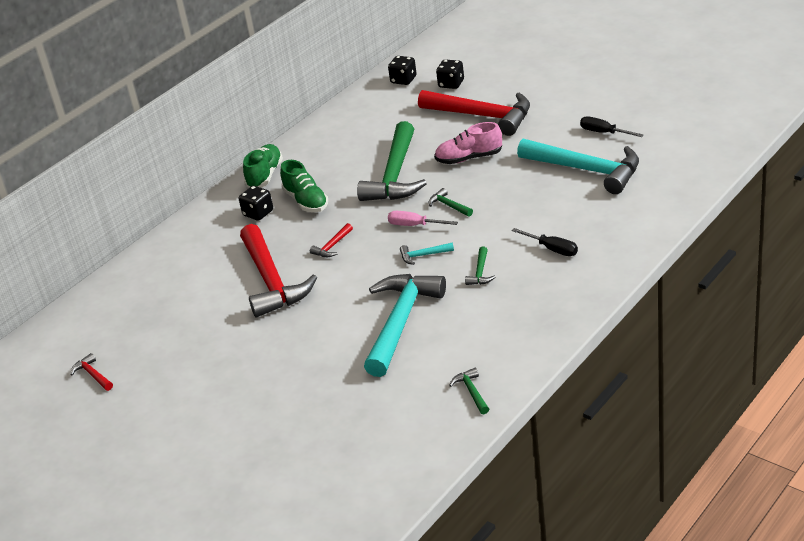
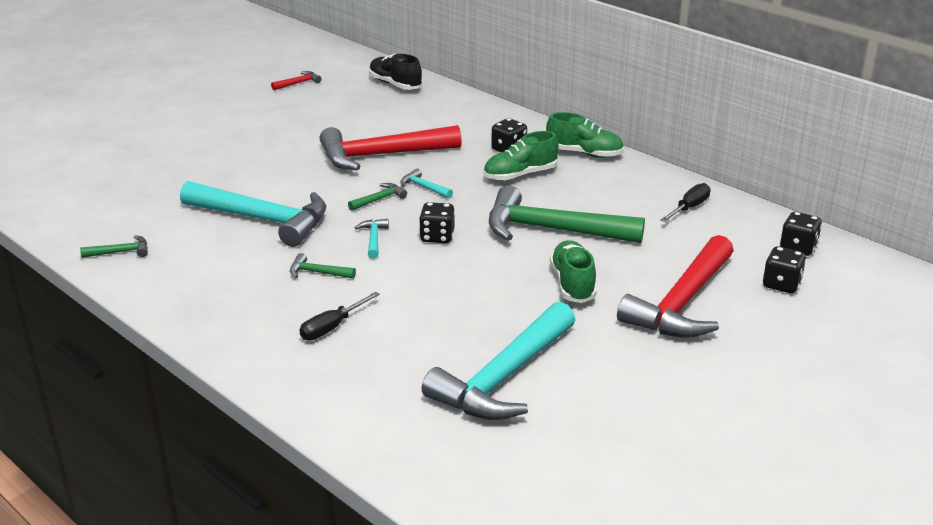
camera: 90 degrees right, 5 degrees down
red hammer [310,223,353,257] -> turquoise hammer [400,169,453,199]
pink screwdriver [388,211,458,226] -> black dice [419,202,455,243]
green hammer [428,188,473,217] -> green hammer moved to [348,183,407,211]
pink shoe [434,122,502,164] -> green shoe [550,240,597,303]
black screwdriver [580,116,643,137] -> black screwdriver moved to [661,183,711,222]
none -> black shoe [369,54,422,90]

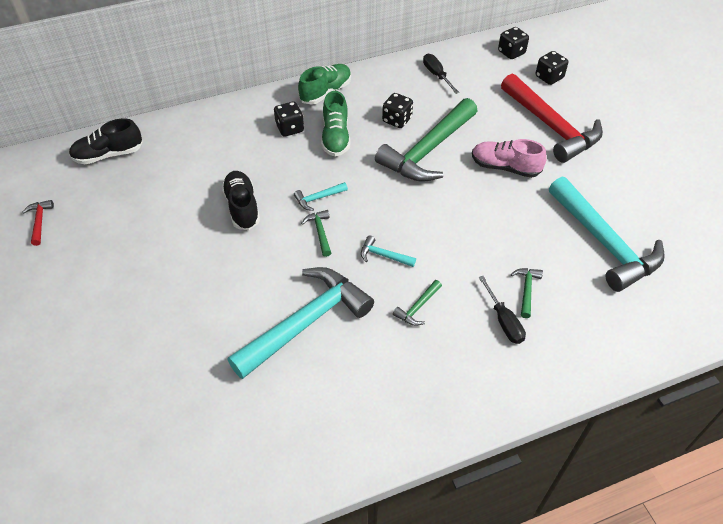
camera: 65 degrees left, 20 degrees up
green hammer [80,235,148,258] -> green hammer moved to [511,268,543,318]
red hammer [320,125,462,170] -> black shoe [222,171,260,230]
black dice [419,202,455,243] -> black dice moved to [382,93,413,128]
green shoe [550,240,597,303] -> pink shoe [472,139,547,178]

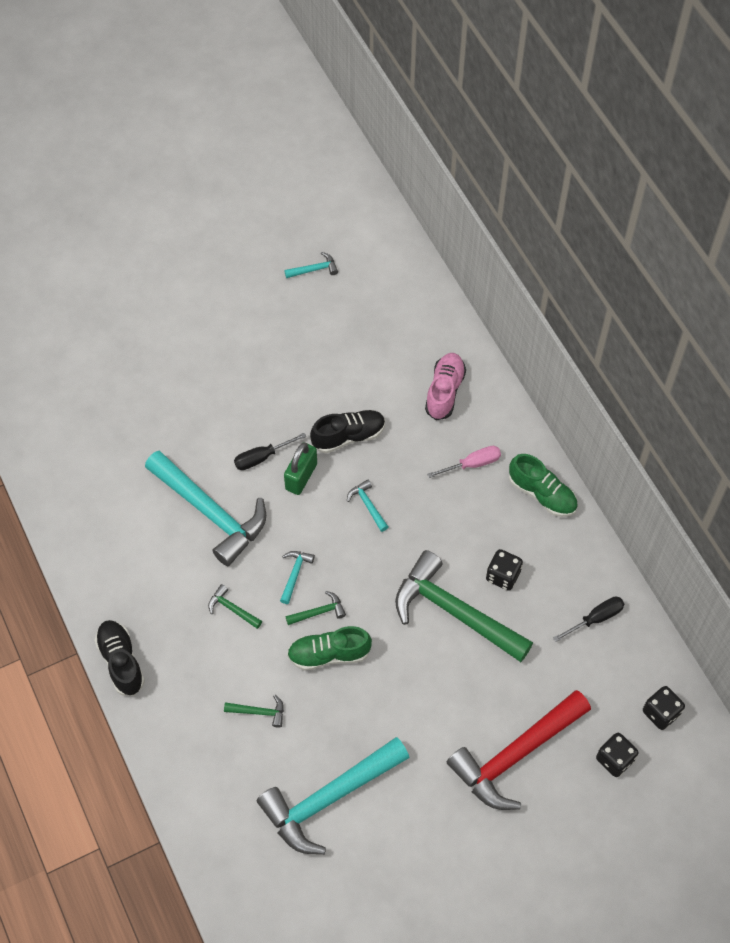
camera: 85 degrees right, 10 degrees up
red hammer [22,200,54,246] -> turquoise hammer [284,252,338,278]
black shoe [69,118,143,164] -> black shoe moved to [94,620,145,696]
black dice [274,102,304,137] -> pink screwdriver [427,446,501,478]
green hammer [301,210,331,257] -> green hammer moved to [285,591,346,625]
green shoe [321,91,350,156] -> green shoe moved to [287,626,372,670]
pink shoe [472,139,547,178] -> pink shoe moved to [425,353,466,420]
black screwdriver [479,276,526,344] -> black screwdriver moved to [234,433,306,470]
none -> green padlock [284,442,317,495]

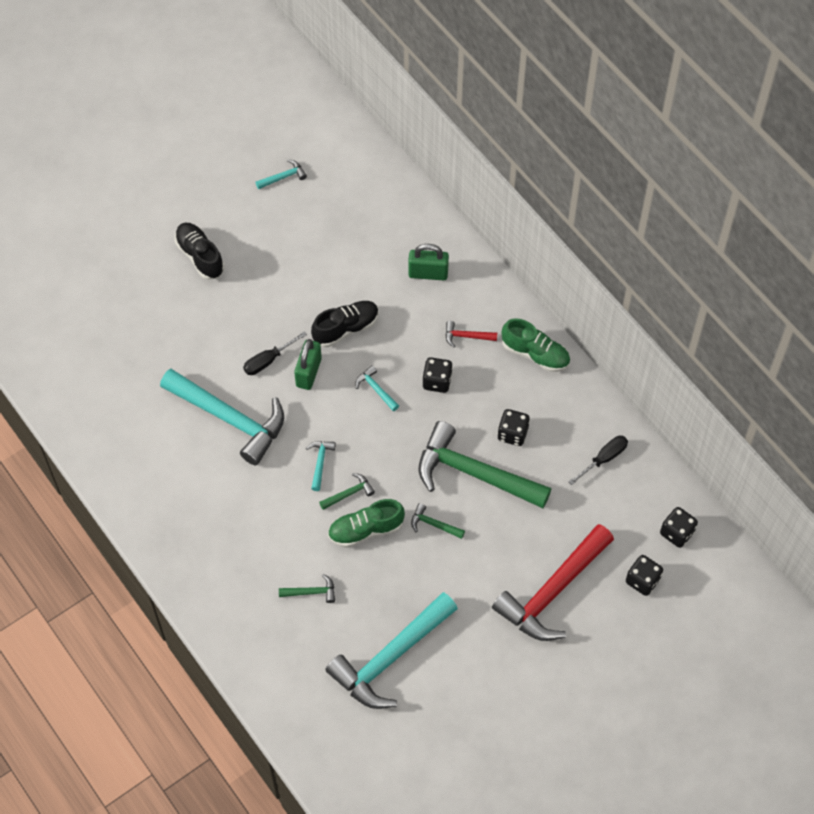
camera: 10 degrees left, 0 degrees up
black shoe [94,620,145,696] -> black shoe moved to [175,223,224,280]
green hammer [208,584,262,629] -> green hammer moved to [411,503,465,539]
pink shoe [425,353,466,420] -> green padlock [408,244,449,280]
pink screwdriver [427,446,501,478] -> red hammer [446,321,497,348]
none -> black dice [422,357,453,393]

